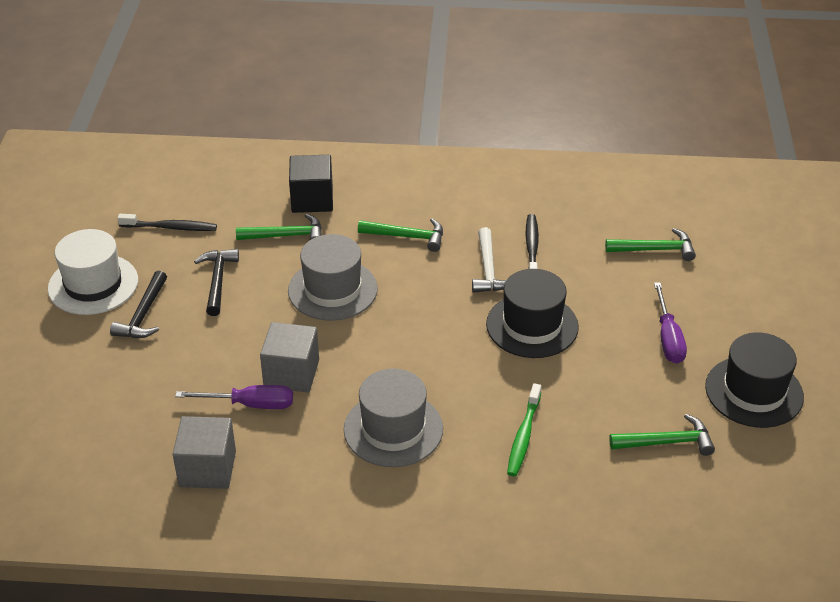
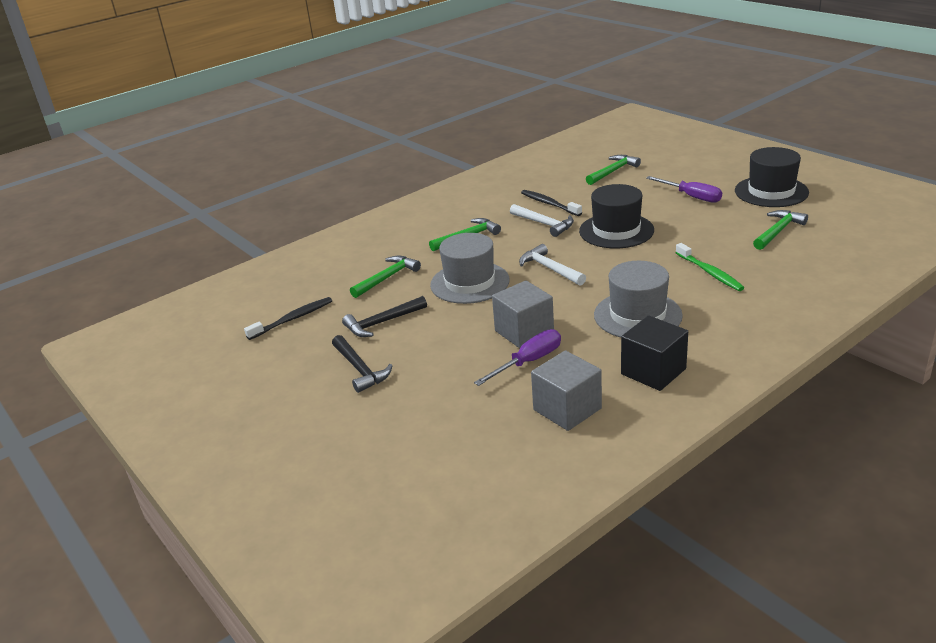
camera: 40 degrees left, 10 degrees down
white hat [48,229,138,315] -> none
black hammer [194,249,239,316] -> black hammer turned 75 degrees counterclockwise [342,296,427,337]
black cube [289,155,333,213] -> black cube moved to [621,316,688,391]
none -> white hammer [519,244,586,286]

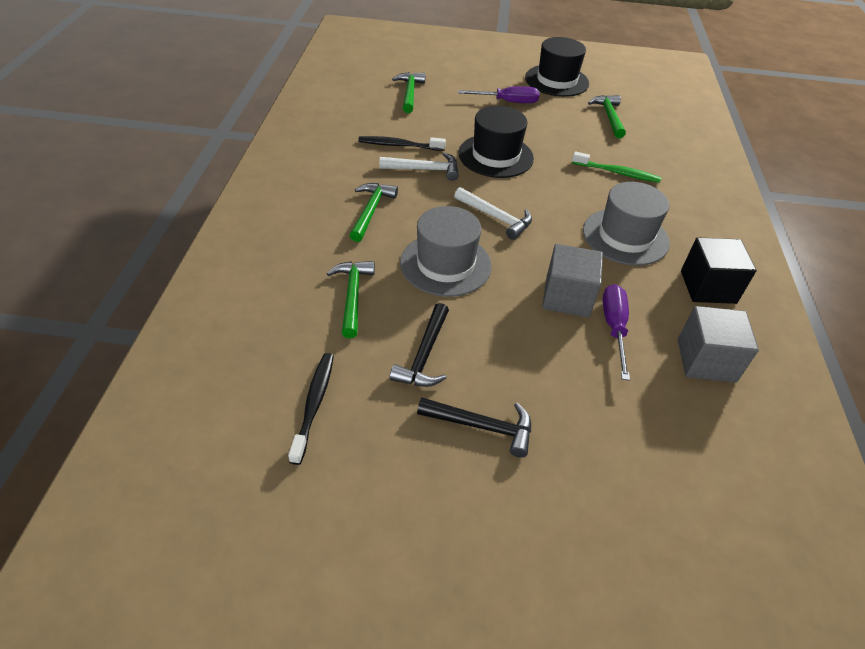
camera: 50 degrees left, 15 degrees up
white hammer [519,244,586,286] -> white hammer turned 150 degrees counterclockwise [454,187,532,240]

